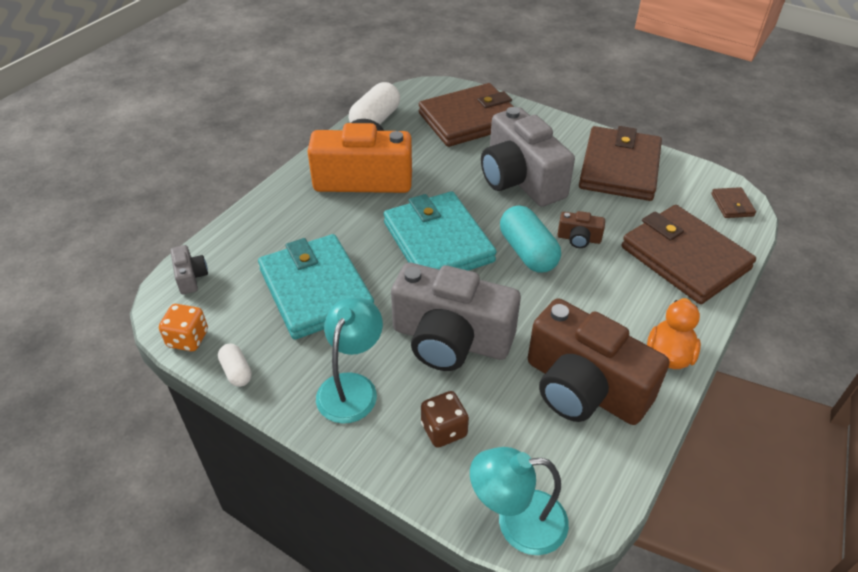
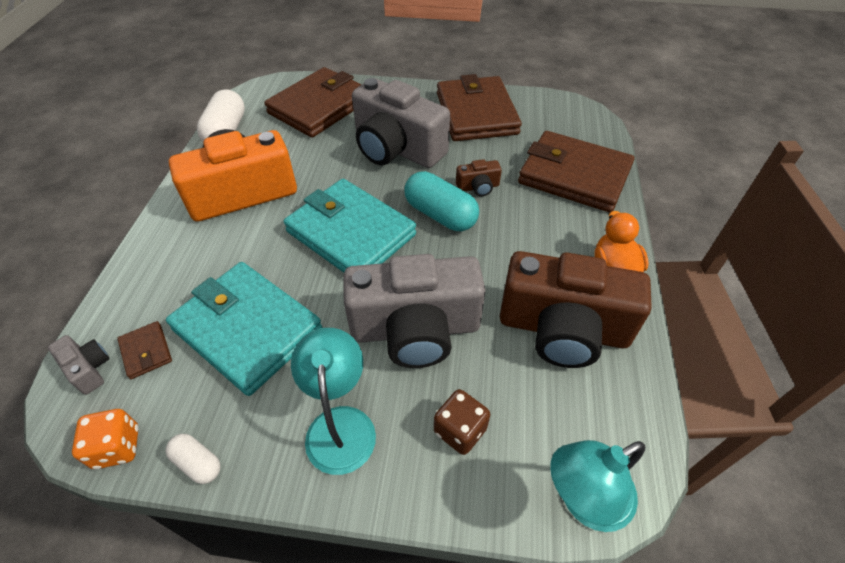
camera: 25 degrees left, 5 degrees up
brown wallet [711,187,756,218] -> brown wallet moved to [117,321,172,379]

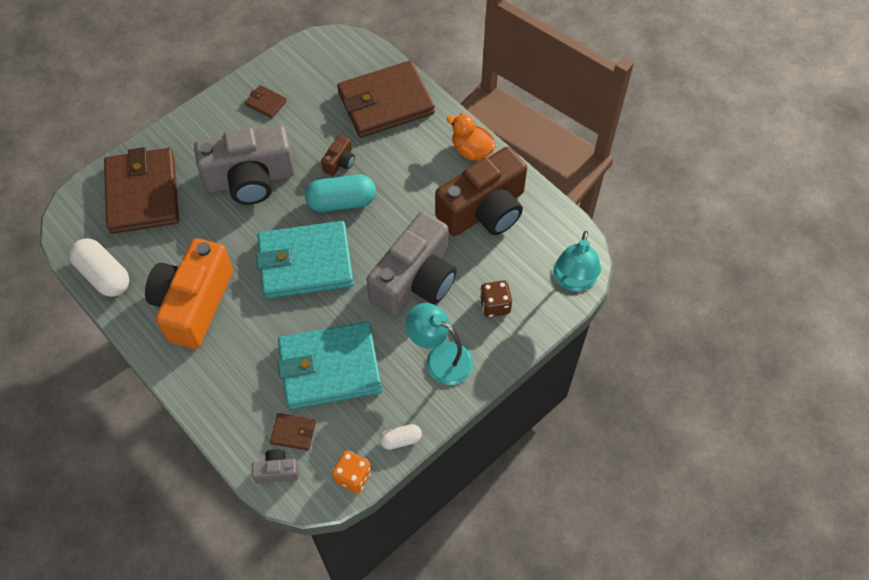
camera: 50 degrees left, 10 degrees up
brown wallet [437,74,522,141] -> brown wallet [245,85,287,118], size x0.41

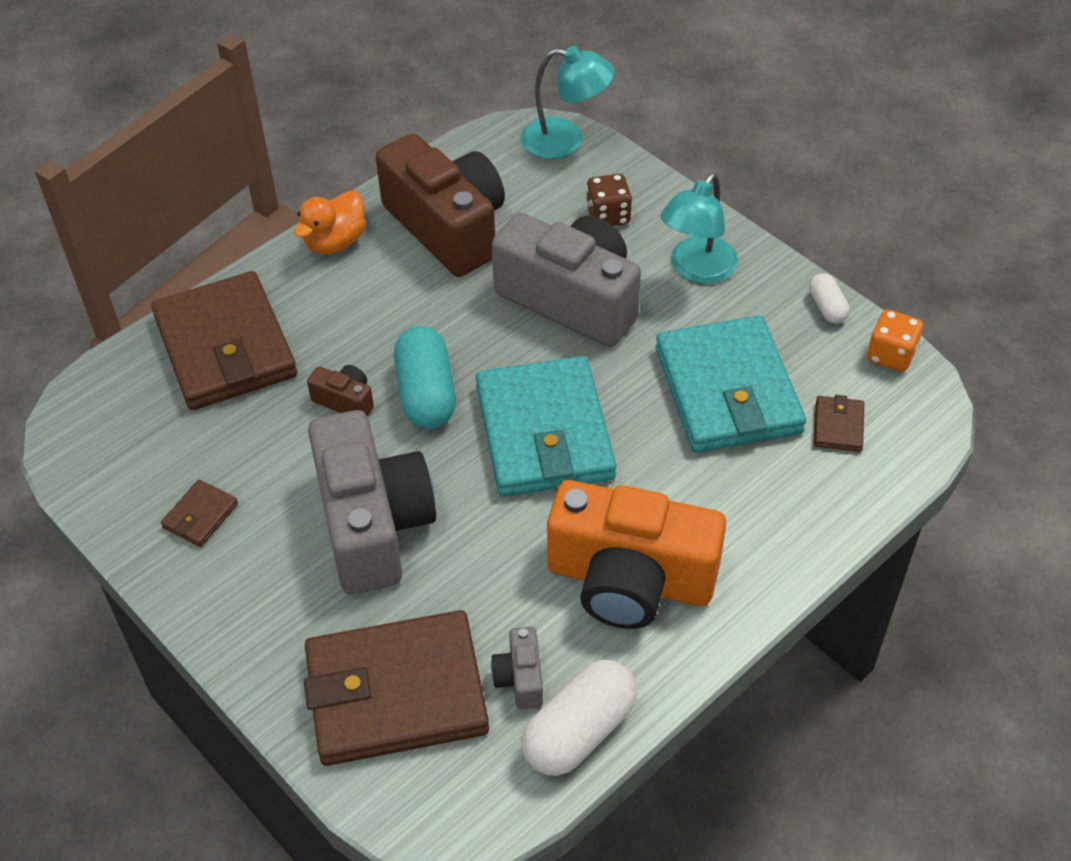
camera: 90 degrees left, 10 degrees down
grey camera [252,449,299,483] -> grey camera moved to [491,627,543,709]

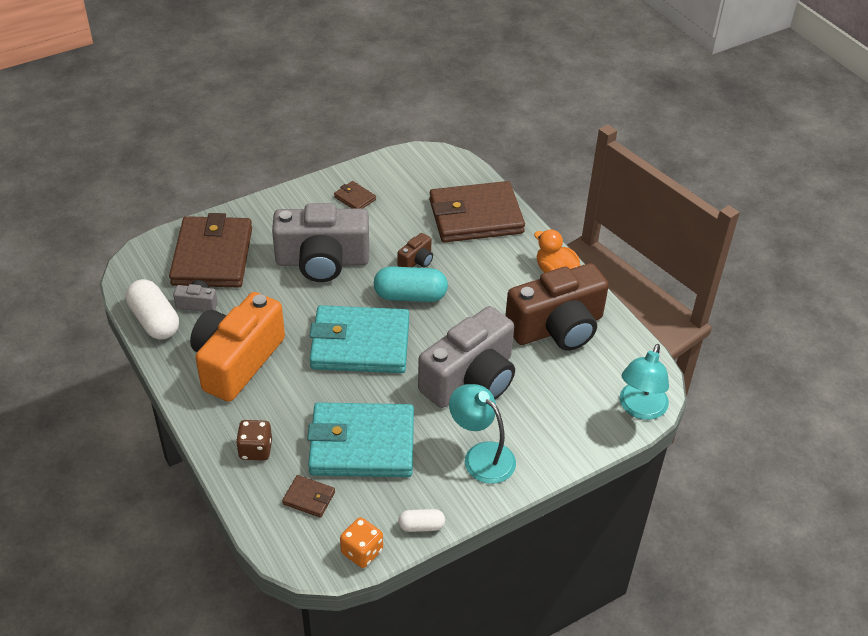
camera: 100 degrees right, 5 degrees down
brown dice [586,174,632,226] -> brown dice moved to [236,420,272,460]

